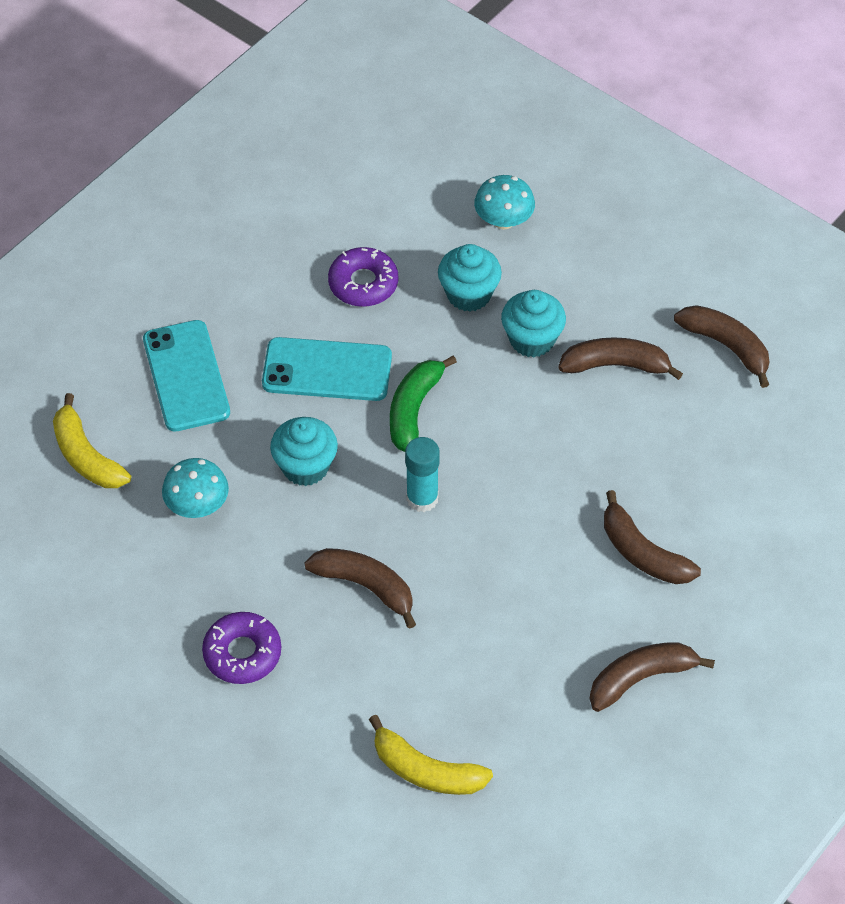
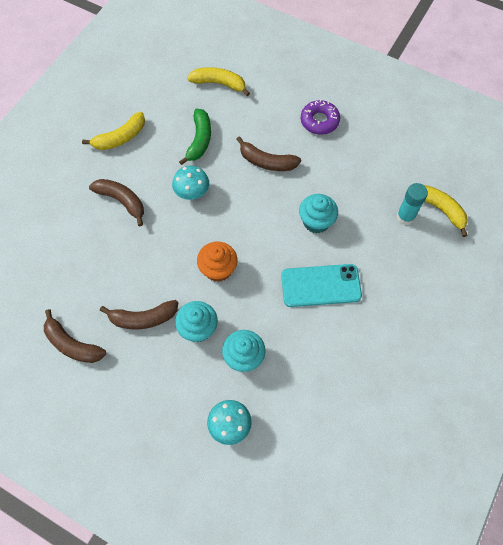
camera: 170 degrees right, 10 degrees up
turquoise phone [143,320,230,432] -> none
turquoise mushroom [162,458,229,518] -> turquoise mushroom moved to [172,166,209,200]
purple donut [328,247,398,307] -> none
green banana [390,356,457,452] -> green banana moved to [179,108,211,165]
turquoise glue stick [405,437,440,512] -> turquoise glue stick moved to [396,183,428,225]
brown banana [590,642,715,712] -> yellow banana [82,112,145,150]
none -> orange cupcake [197,241,238,282]

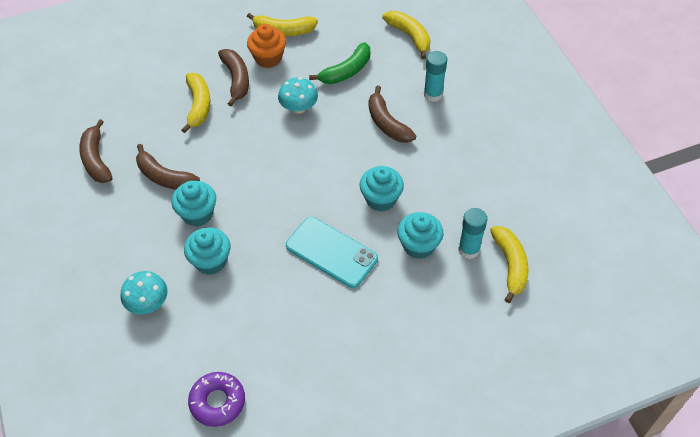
camera: 40 degrees right, 10 degrees down
orange cupcake [197,241,238,282] -> orange cupcake moved to [247,24,286,68]
purple donut [301,99,340,135] -> purple donut moved to [188,372,245,427]
none -> yellow banana [181,73,210,133]
none -> turquoise cupcake [397,212,443,259]
none -> turquoise glue stick [424,51,447,102]

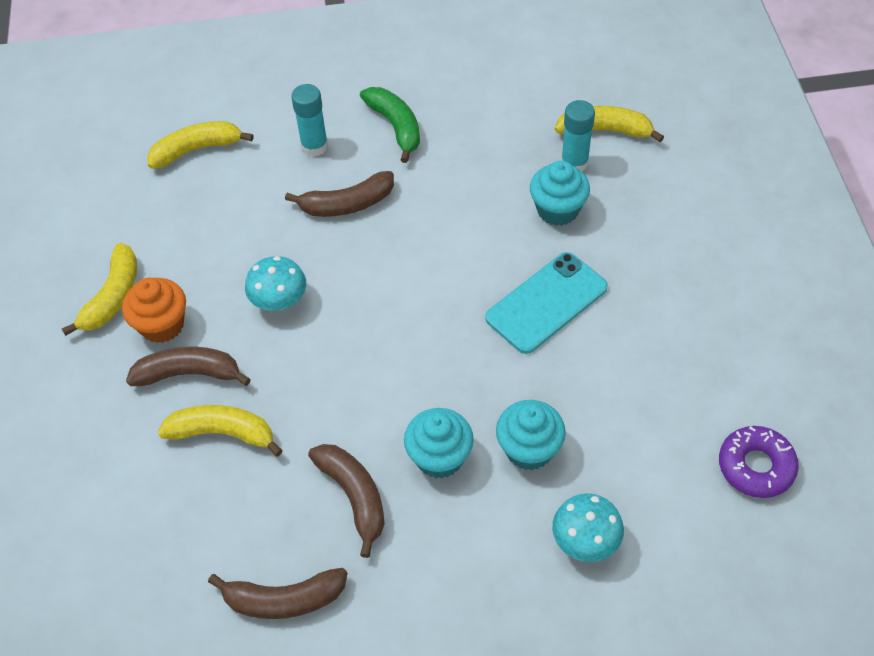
camera: 75 degrees left, 0 degrees up
brown banana [136,144,200,190] -> brown banana turned 75 degrees counterclockwise [308,444,385,558]
green banana [309,42,370,84] -> green banana moved to [360,87,420,163]
turquoise cupcake [359,166,404,211] -> none

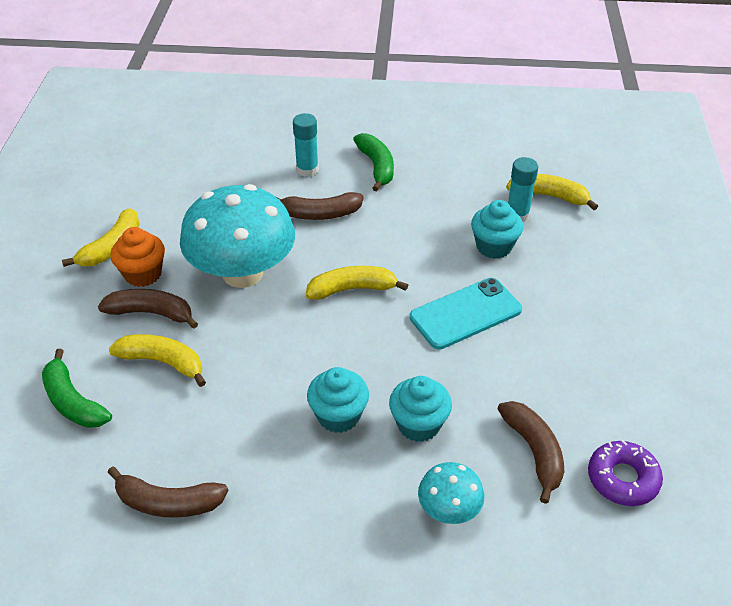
camera: 10 degrees right, 10 degrees down
yellow banana [147,121,254,169] -> yellow banana moved to [306,266,408,300]
turquoise mushroom [245,256,306,311] -> turquoise mushroom [180,184,295,288], size x2.16
brown banana [308,444,385,558] -> brown banana moved to [497,401,565,504]
none -> green banana [42,349,112,428]

